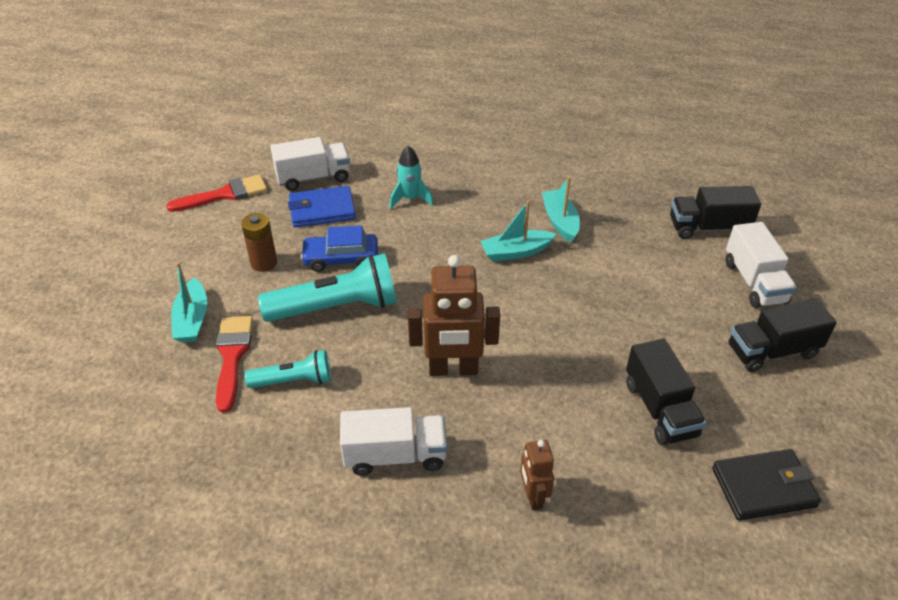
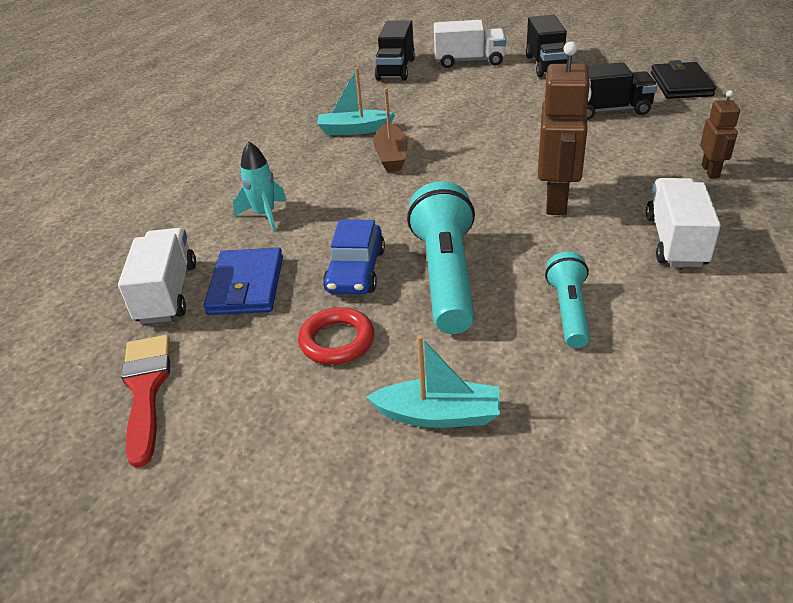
camera: 75 degrees left, 5 degrees down
red brush [216,316,253,413] -> none
brown battery [241,213,277,272] -> red ring [298,307,374,364]
turquoise boat [480,200,556,262] -> brown boat [373,88,408,172]
brown robot [520,440,554,510] -> brown robot turned 90 degrees counterclockwise [700,90,740,178]

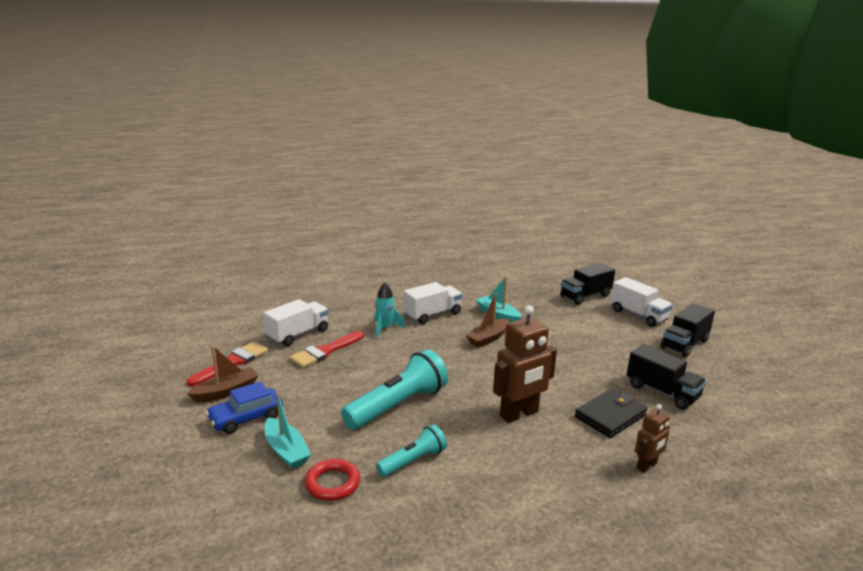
camera: 45 degrees right, 15 degrees down
blue wallet [203,248,283,315] -> red brush [290,331,364,368]
red ring [298,307,374,364] -> red ring moved to [305,459,360,501]
blue car [323,219,385,294] -> blue car moved to [206,381,283,434]
white truck [646,178,721,267] -> white truck moved to [403,282,462,324]
black wallet [651,60,716,99] -> black wallet moved to [575,389,647,438]
none -> brown boat [187,345,259,402]

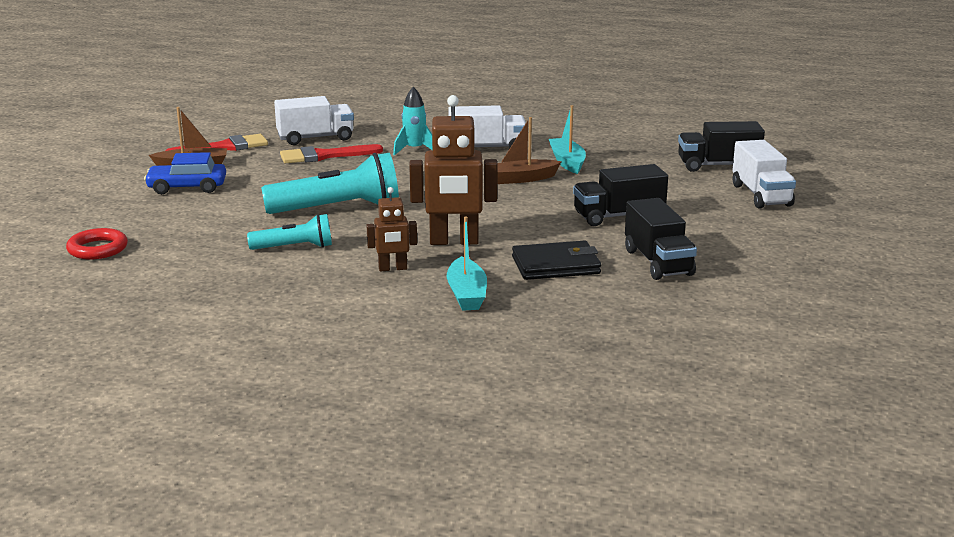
camera: 30 degrees right, 0 degrees up
turquoise boat [265,393,311,469] -> turquoise boat moved to [447,217,487,311]
red ring [305,459,360,501] -> red ring moved to [66,228,128,260]
brown robot [635,404,670,473] -> brown robot moved to [367,187,417,272]
black truck [660,303,715,358] -> black truck moved to [573,164,668,226]

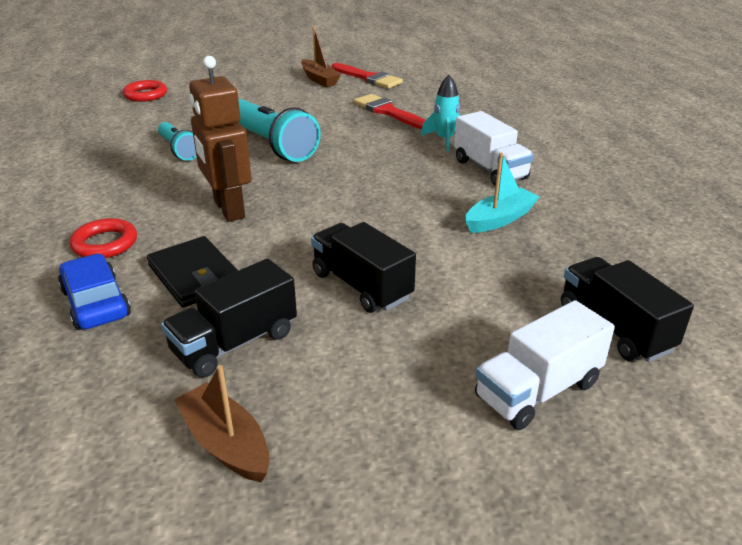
camera: 65 degrees right, 10 degrees up
blue car [144,152,226,194] -> blue car moved to [58,254,131,330]
white truck [274,96,354,145] -> none
brown robot [367,187,417,272] -> none
turquoise boat [447,217,487,311] -> red ring [70,218,137,258]
brown boat [497,117,562,184] -> brown boat moved to [174,365,270,482]

